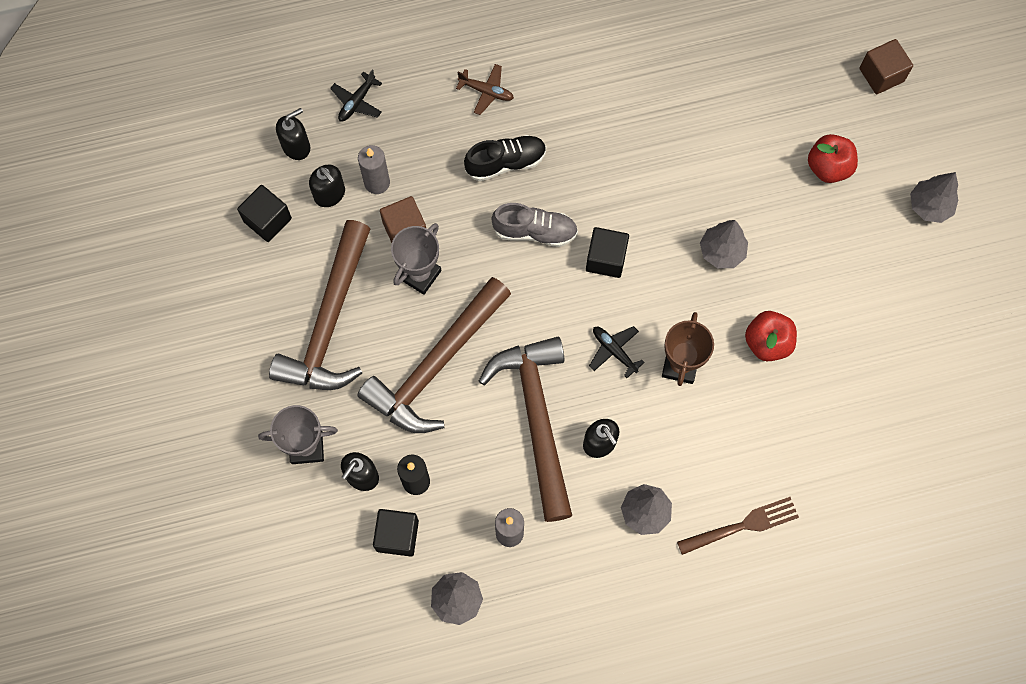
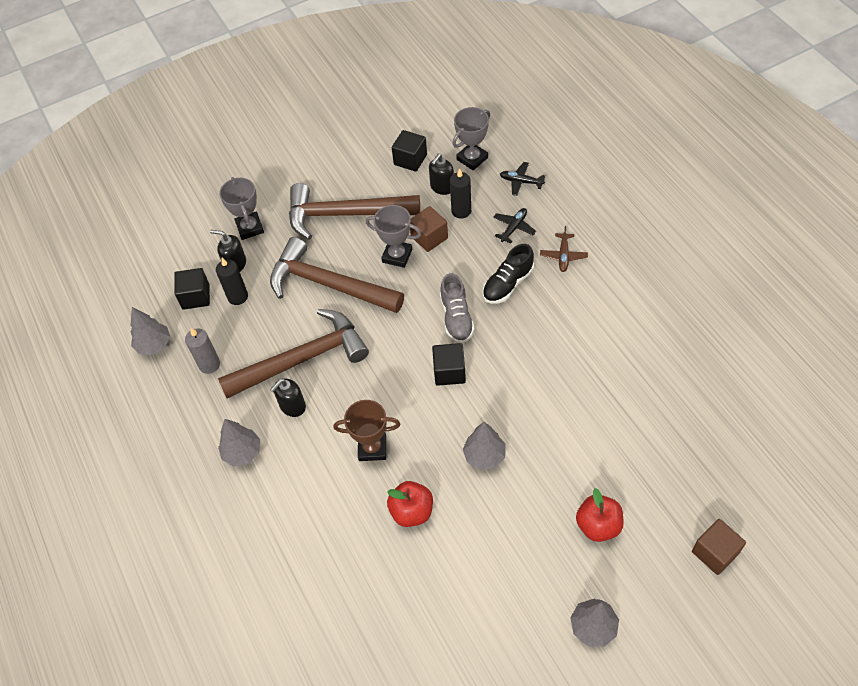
camera: 80 degrees right, 15 degrees down
black soap dispenser [276,108,310,160] -> grey trophy [452,107,490,170]
grey candle [358,145,390,194] -> black candle [450,168,471,218]
black shoe [464,135,546,181] -> black shoe turned 75 degrees clockwise [483,244,534,304]
black plane [589,326,645,378] -> black plane moved to [493,208,536,244]
brown fork [677,497,799,555] -> none

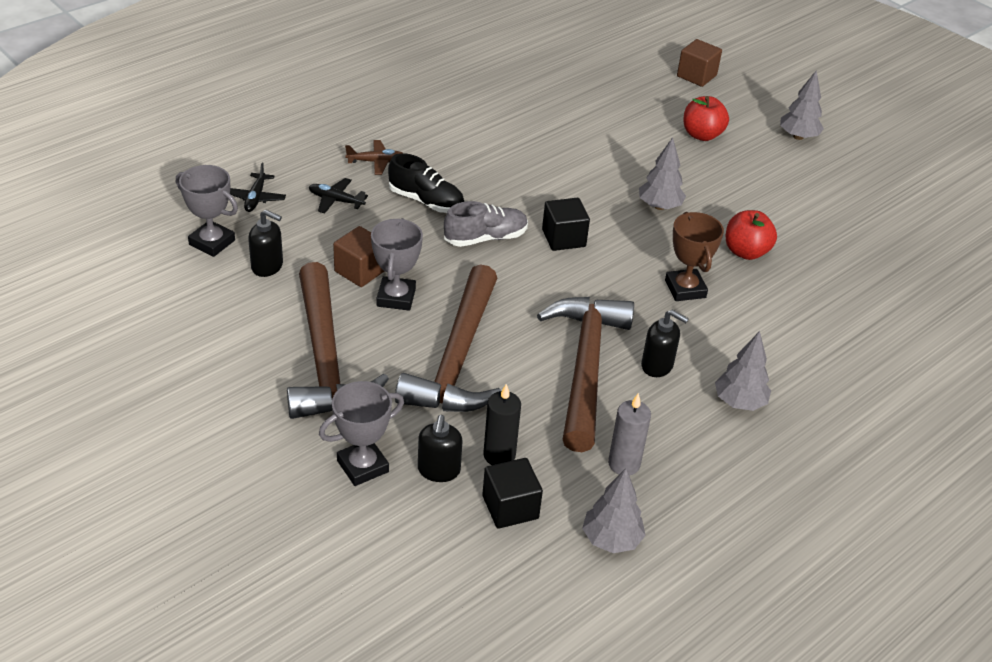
camera: 110 degrees left, 15 degrees down
brown hammer [218,309,369,399] -> brown hammer turned 45 degrees clockwise [537,297,634,452]
black cube [392,130,427,172] -> none
black candle [450,168,471,218] -> none

